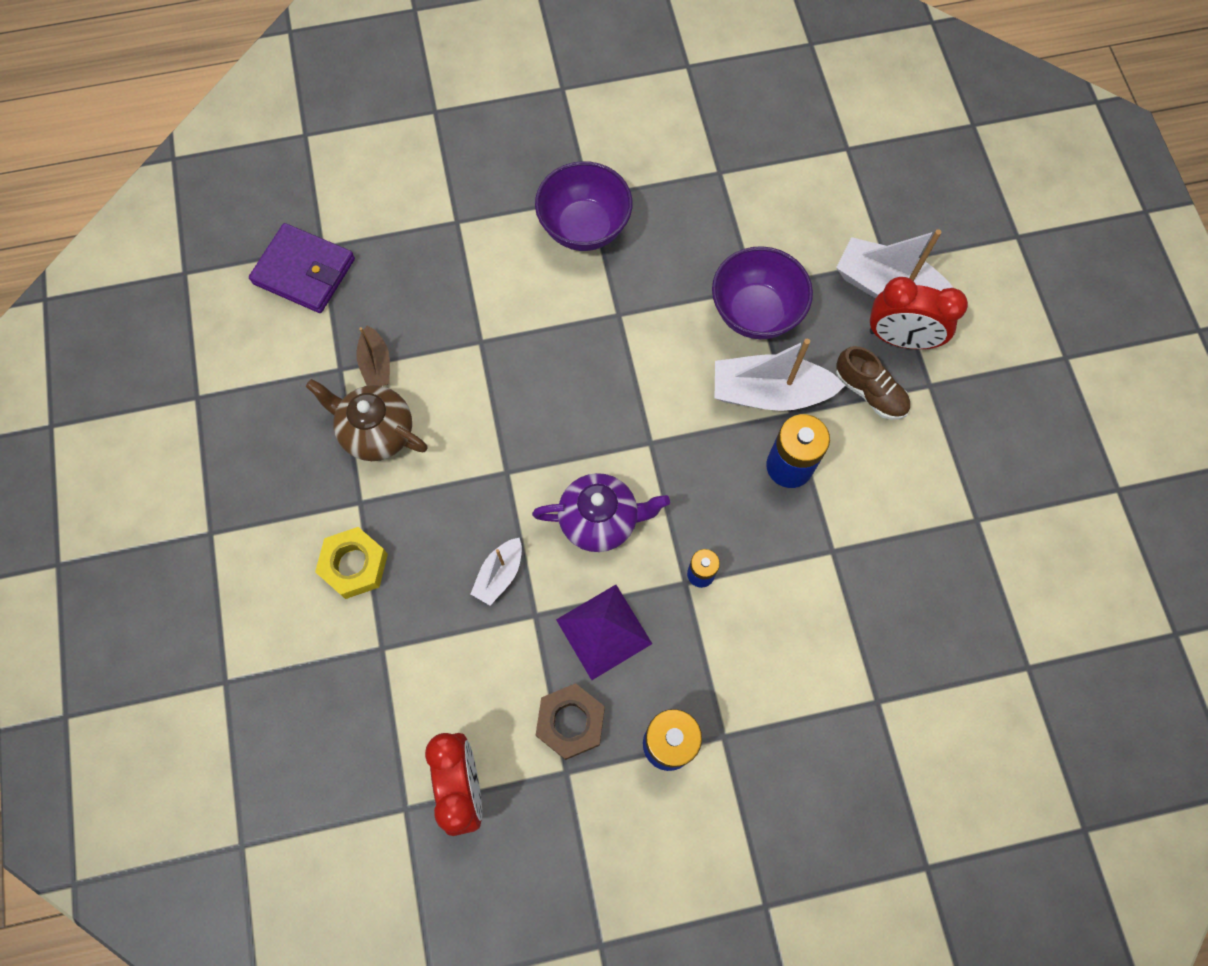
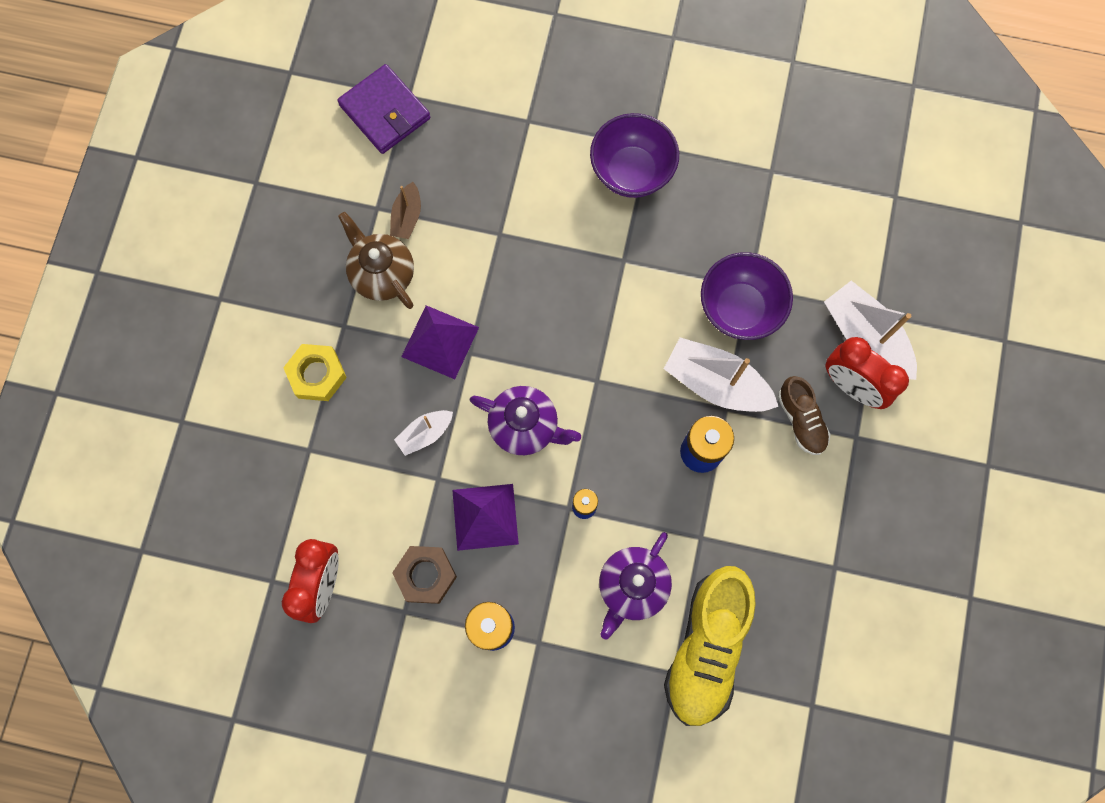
camera: 25 degrees right, 5 degrees up
none -> purple pyramid [401,305,479,379]
none -> purple teapot [599,532,672,640]
none -> yellow shoe [664,566,756,726]

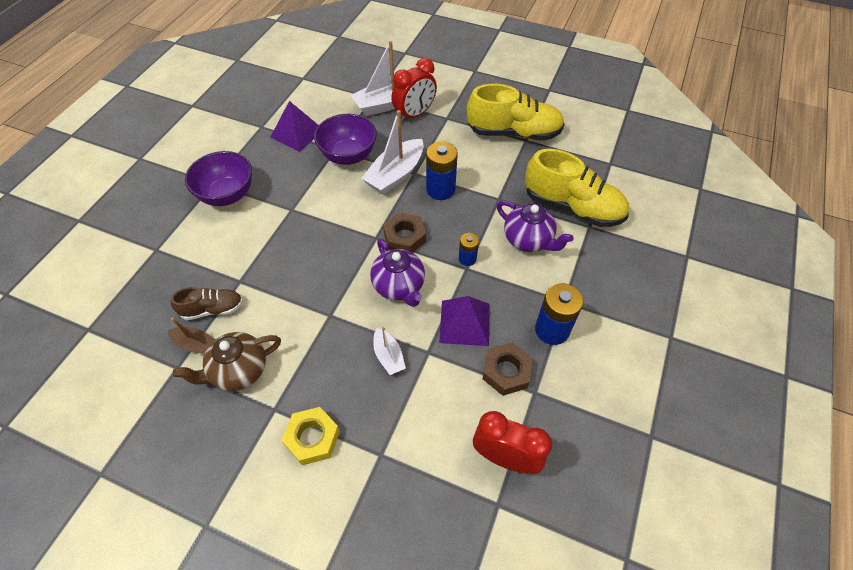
camera: 80 degrees left, 20 degrees down
purple wallet [337,64,431,154] -> none
purple pyramid [401,305,479,379] -> purple pyramid moved to [271,101,319,152]
purple teapot [469,386,581,455] -> purple teapot turned 120 degrees clockwise [370,239,425,307]
brown shoe [778,376,831,455] -> brown shoe moved to [170,287,243,320]
none -> brown nut [383,212,426,253]
none -> yellow shoe [467,84,564,141]

